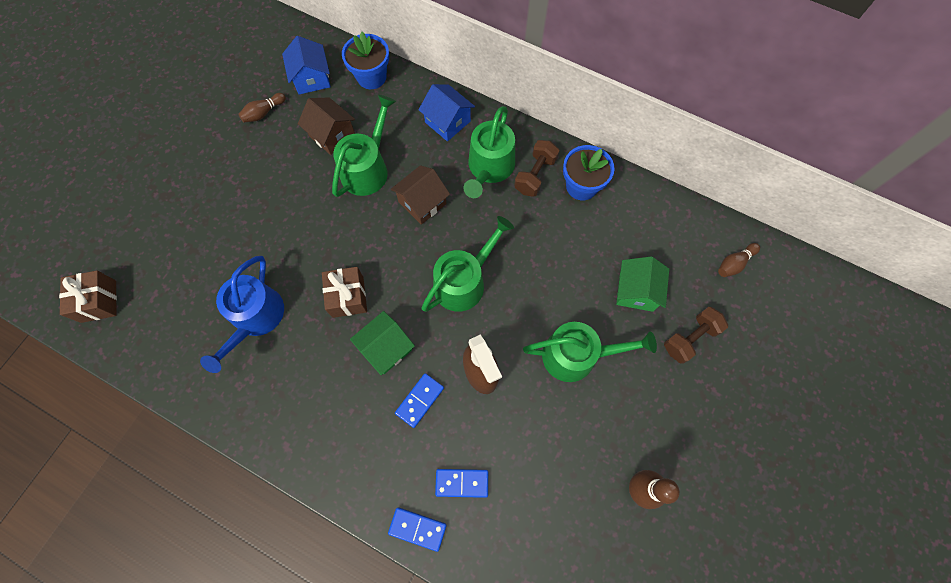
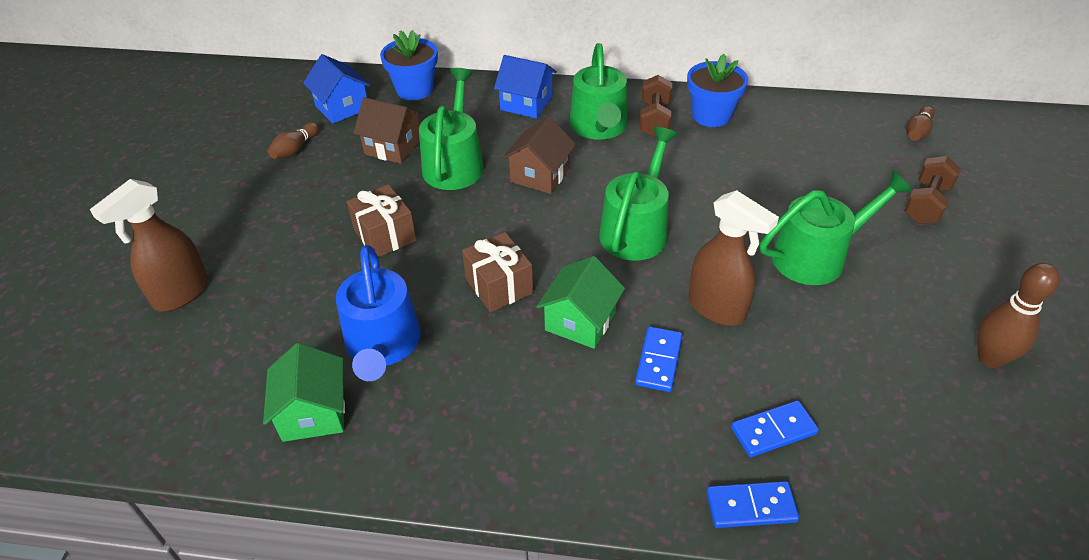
camera: 20 degrees left, 25 degrees down
brown gift [59,271,117,323] -> brown gift moved to [347,184,416,257]
green house [616,256,669,312] -> green house moved to [263,343,345,442]
none -> brown spray bottle [90,179,208,312]

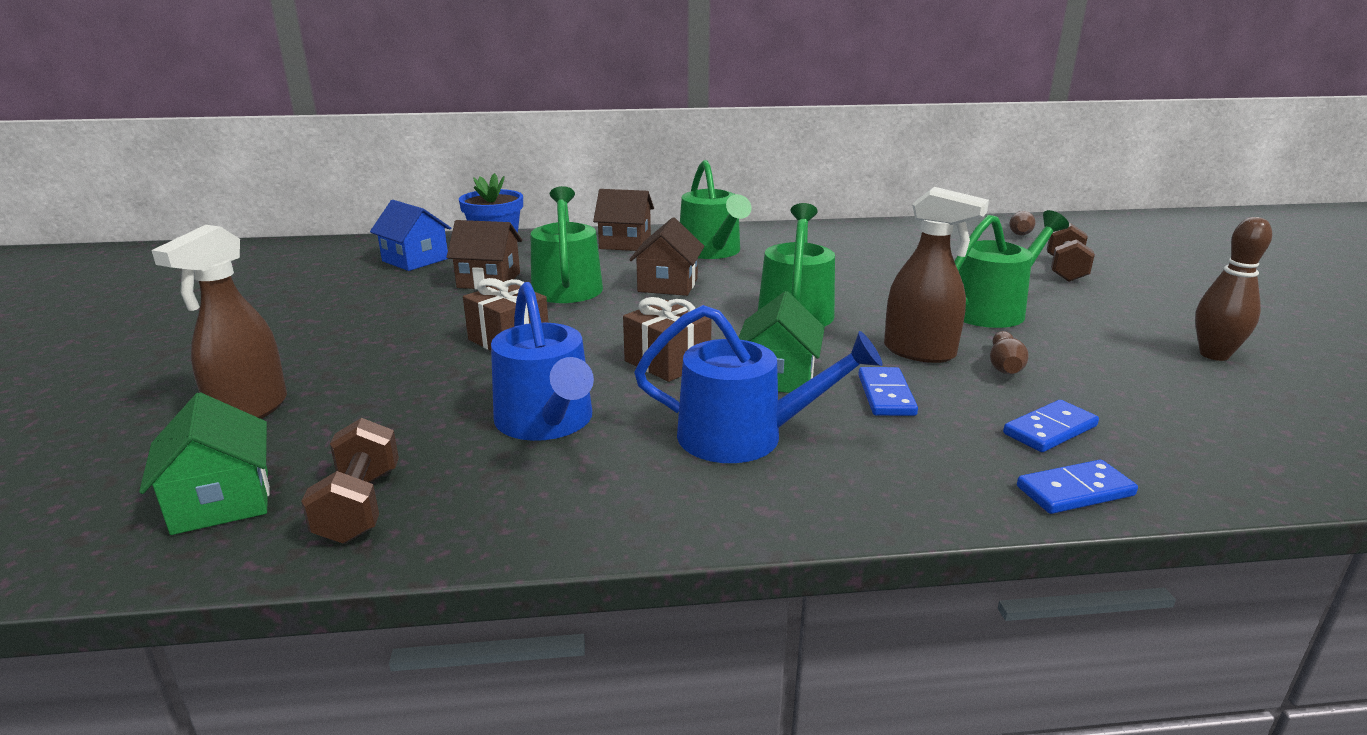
camera: 15 degrees left, 20 degrees down
green house [263,343,345,442] -> green house moved to [139,392,270,535]
brown bowling pin [268,122,319,159] -> brown bowling pin moved to [990,331,1029,374]
blue house [494,55,557,118] -> brown house [593,189,654,251]
brown dumbbell [639,75,672,138] -> brown dumbbell moved to [301,418,399,544]
blue flower pot [687,54,748,127] -> none
none -> blue watering can [634,305,883,463]

